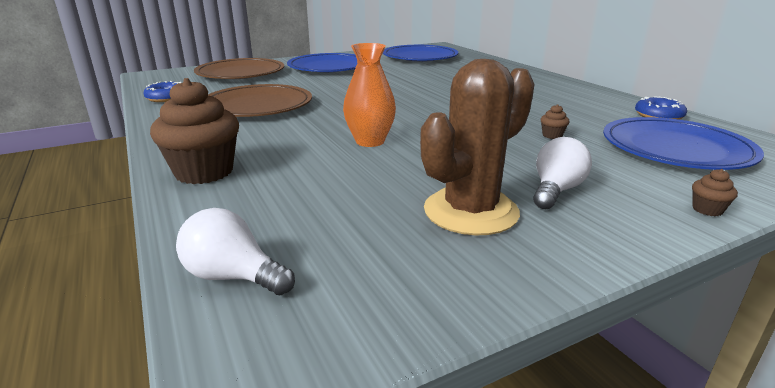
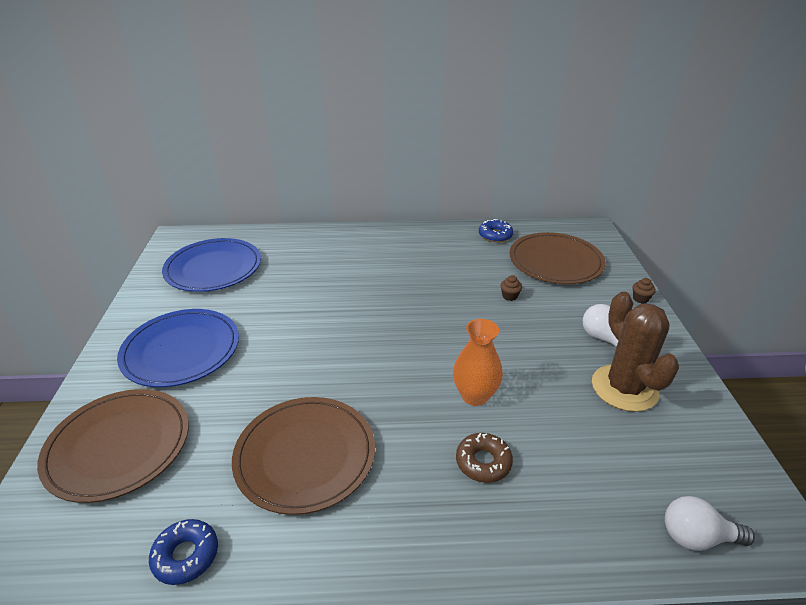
camera: 65 degrees left, 10 degrees up
brown cupcake [150,78,239,184] -> none
white light bulb [176,208,295,295] -> white light bulb turned 45 degrees clockwise [665,496,755,551]
blue plate [603,117,764,170] -> brown plate [509,232,606,284]
none -> brown donut [456,433,513,483]

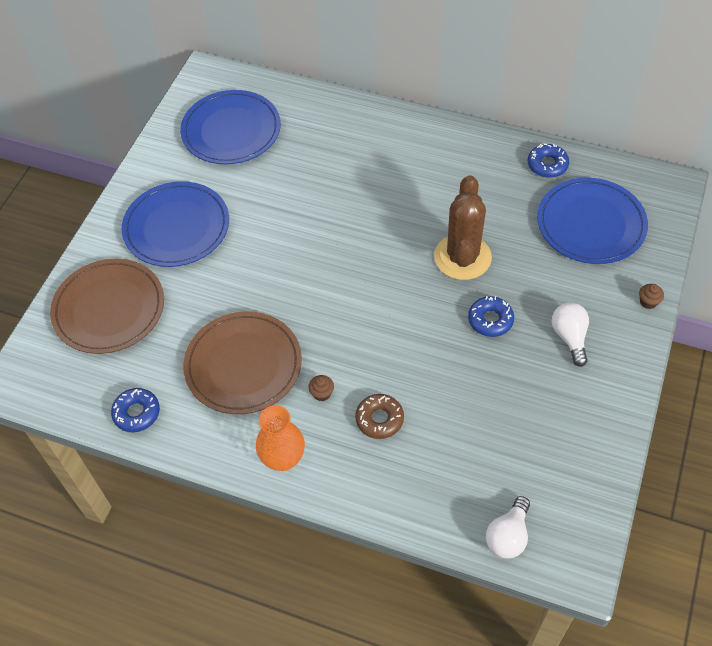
camera: 25 degrees right, 20 degrees up
orange vase [453,319,503,406] -> orange vase moved to [256,405,305,471]
brown cupcake [500,275,522,301] -> brown cupcake moved to [308,375,334,401]
brown plate [509,232,606,284] -> blue plate [537,178,648,264]
brown cactus [592,291,680,412] -> brown cactus moved to [434,175,492,280]
white light bulb [665,496,755,551] -> white light bulb turned 90 degrees counterclockwise [486,496,530,559]
none -> blue donut [468,296,514,337]

